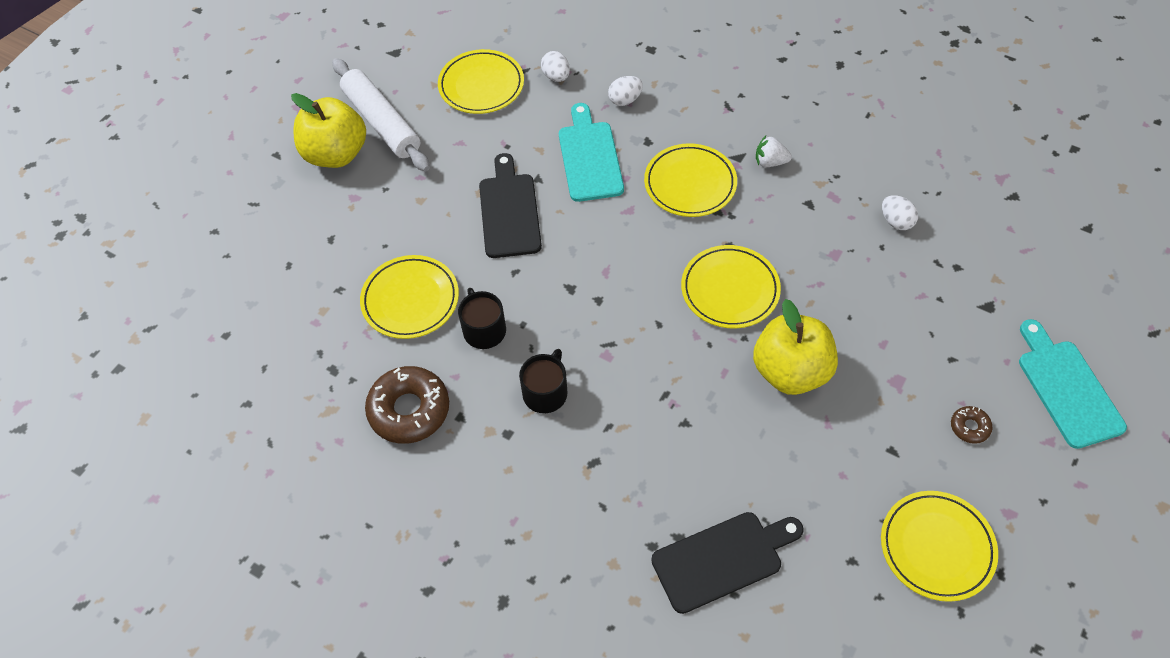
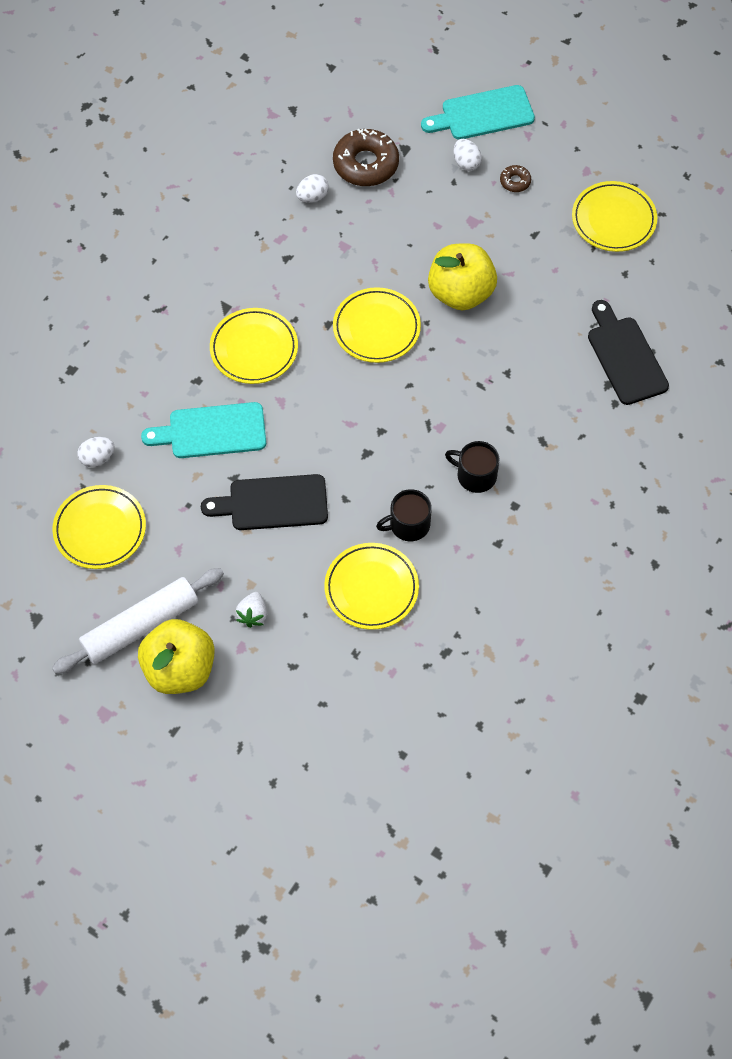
camera: 90 degrees left, 5 degrees up
brown donut [365,366,449,444] -> brown donut moved to [333,129,399,186]
white egg [608,76,643,106] -> white egg moved to [454,139,482,171]
white strawberry [756,136,792,167] -> white strawberry moved to [236,592,267,628]

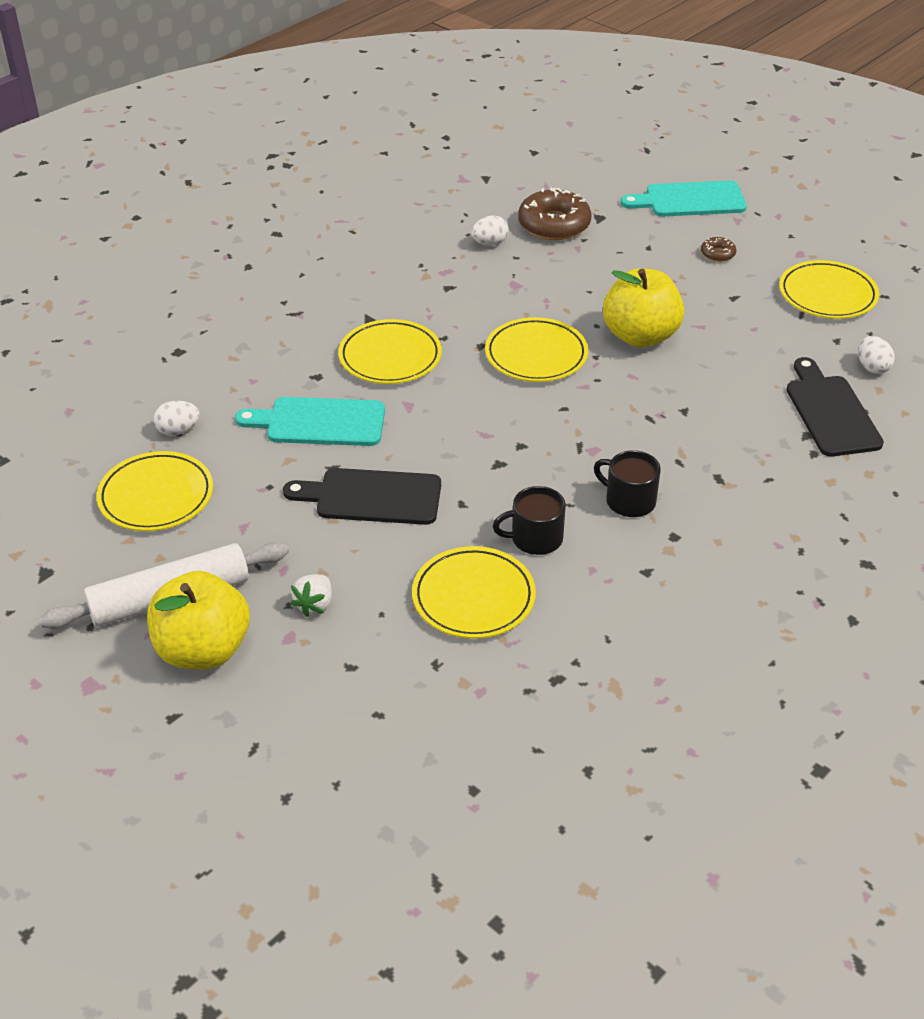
camera: 10 degrees right, 20 degrees down
white egg [454,139,482,171] -> white egg moved to [858,336,895,374]

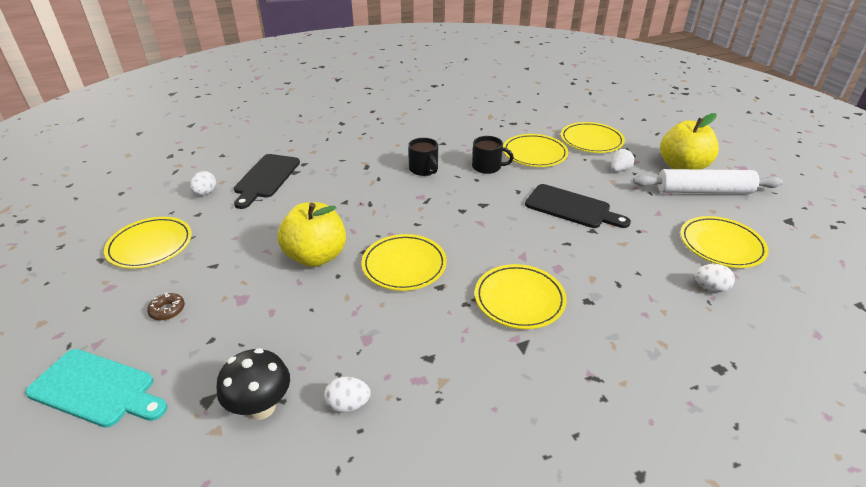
camera: 155 degrees left, 5 degrees down
turquoise cutting board [235,397,385,446] -> none
brown donut [518,187,592,240] -> black mushroom [217,348,290,420]
none -> yellow plate [561,122,625,153]

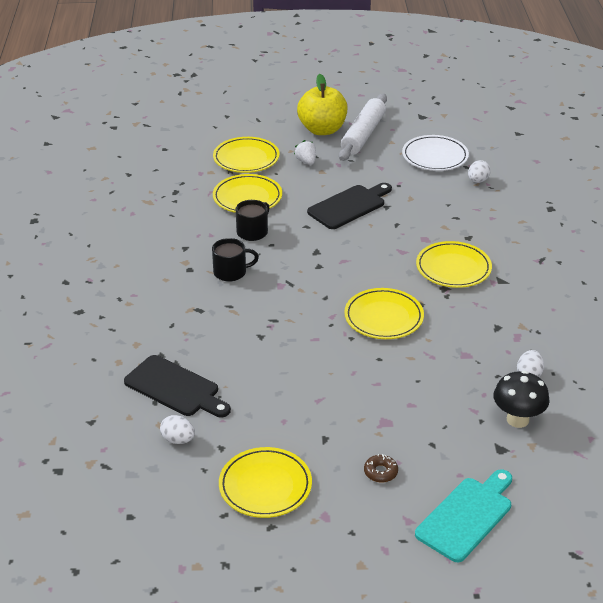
camera: 70 degrees left, 0 degrees up
yellow apple [278,202,346,267] -> none
yellow plate [680,216,769,268] -> white plate [402,135,469,171]

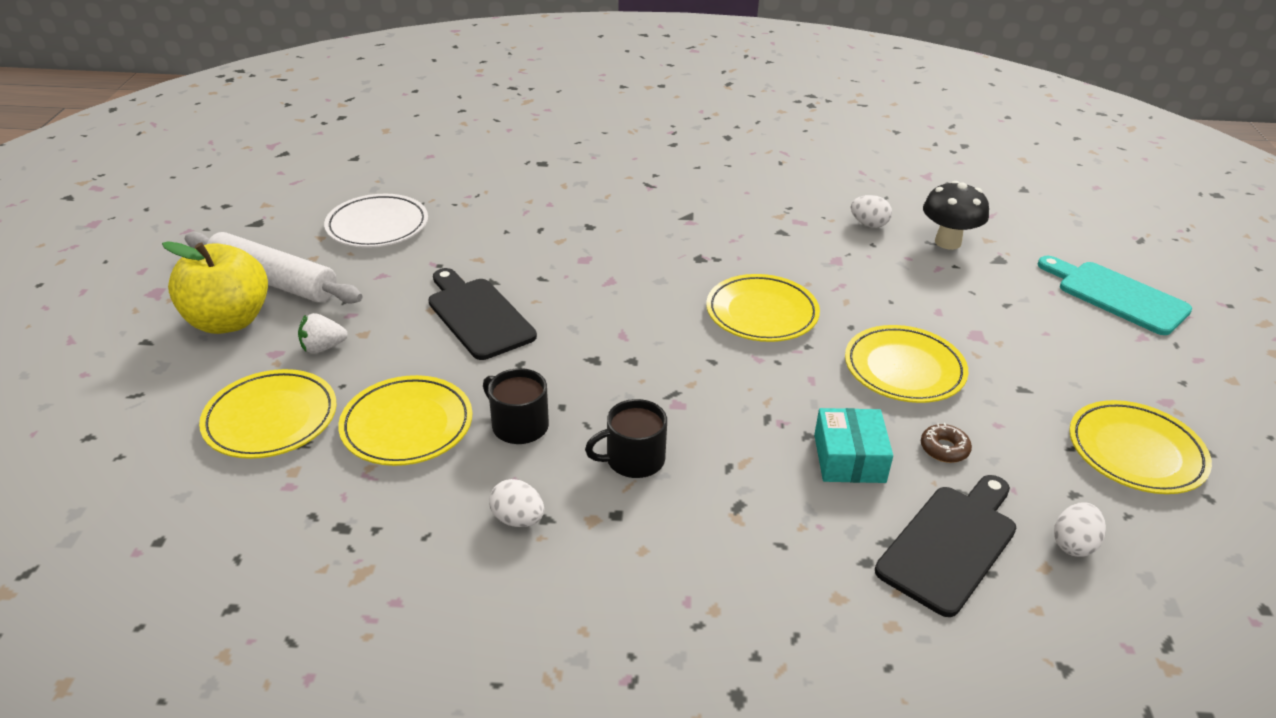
camera: 85 degrees left, 0 degrees up
black mug [212,238,259,282] -> black mug turned 105 degrees counterclockwise [585,399,667,478]
brown donut [364,454,398,483] -> brown donut moved to [921,423,972,463]
yellow plate [416,241,492,288] -> yellow plate moved to [845,325,968,403]
white egg [468,160,491,183] -> white egg moved to [489,479,544,527]
none -> turquoise box [814,408,893,483]

